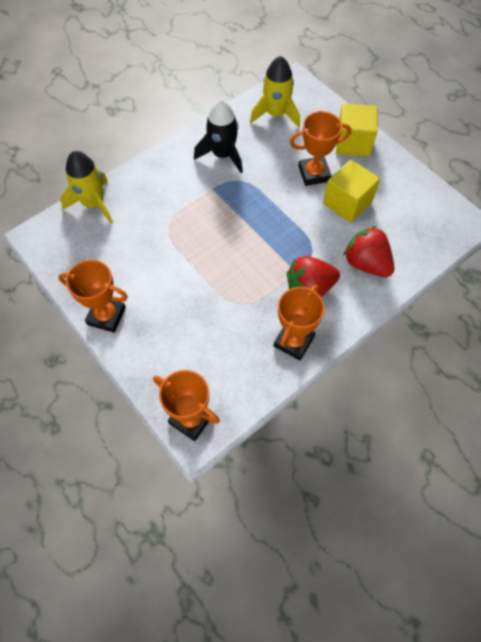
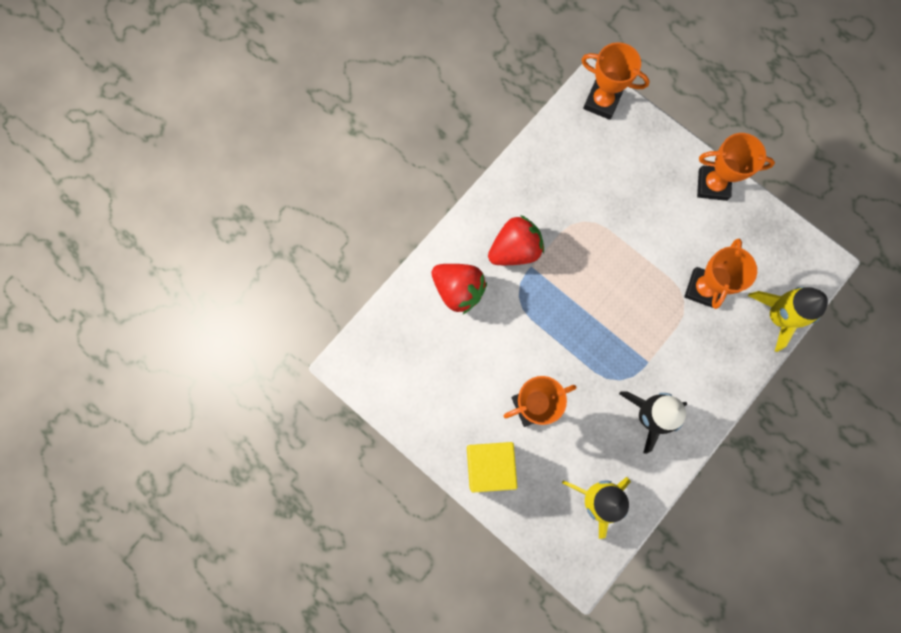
camera: 170 degrees right, 15 degrees up
orange trophy [274,285,325,361] -> orange trophy moved to [684,239,757,309]
yellow cube [323,160,380,223] -> none

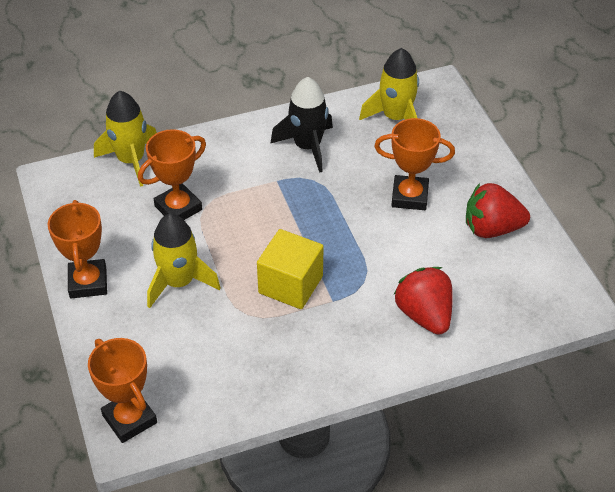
camera: 150 degrees left, 30 degrees down
yellow cube [467,442,517,493] -> yellow cube moved to [257,229,324,309]
red strawberry [488,215,544,265] -> red strawberry moved to [466,183,530,238]
orange trophy [697,133,775,201] -> orange trophy turned 45 degrees clockwise [48,200,107,299]
none -> yellow rocket [147,213,221,308]

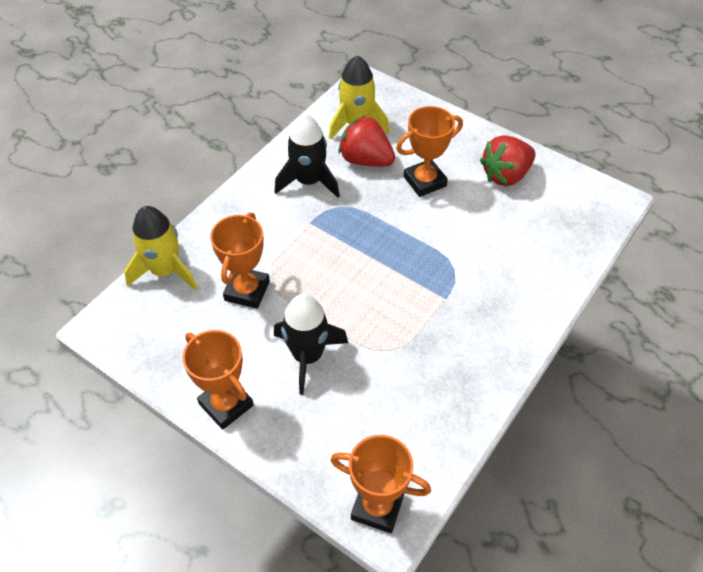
camera: 35 degrees left, 5 degrees up
yellow rocket [147,213,221,308] -> black rocket [274,294,348,395]
yellow cube [257,229,324,309] -> none
red strawberry [394,267,453,335] -> red strawberry moved to [339,116,395,167]

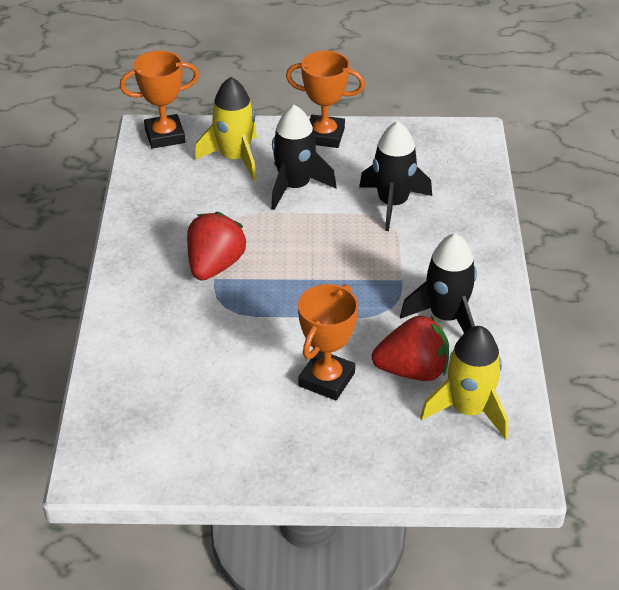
camera: 145 degrees right, 10 degrees down
yellow rocket [124,206,197,290] -> yellow rocket moved to [195,77,257,181]
orange trophy [210,212,270,309] -> black rocket [359,121,432,231]
red strawberry [480,135,536,186] -> red strawberry moved to [187,212,247,280]

